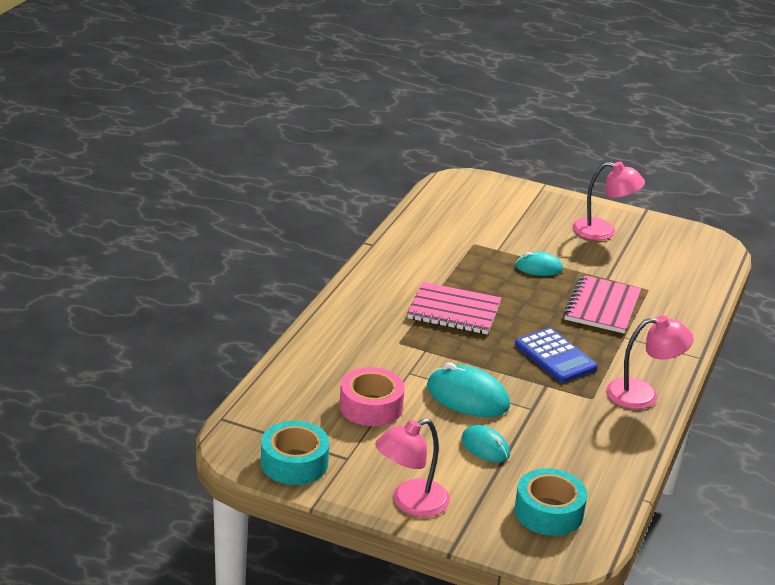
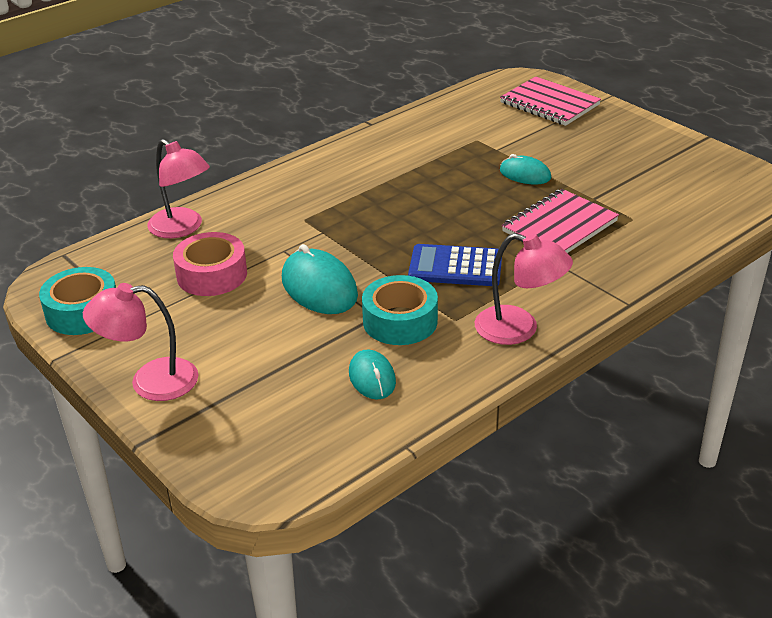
camera: 30 degrees right, 5 degrees up
pink notebook [407,282,501,334] -> pink notebook moved to [500,76,601,126]
turquoise mouse [461,425,510,462] -> turquoise mouse moved to [349,349,396,400]
blue calculator [515,328,598,382] -> blue calculator turned 105 degrees clockwise [408,244,502,286]
turquoise tape [515,468,587,536] -> turquoise tape moved to [362,275,438,345]
pink lamp [572,162,645,240] -> pink lamp moved to [147,139,210,238]

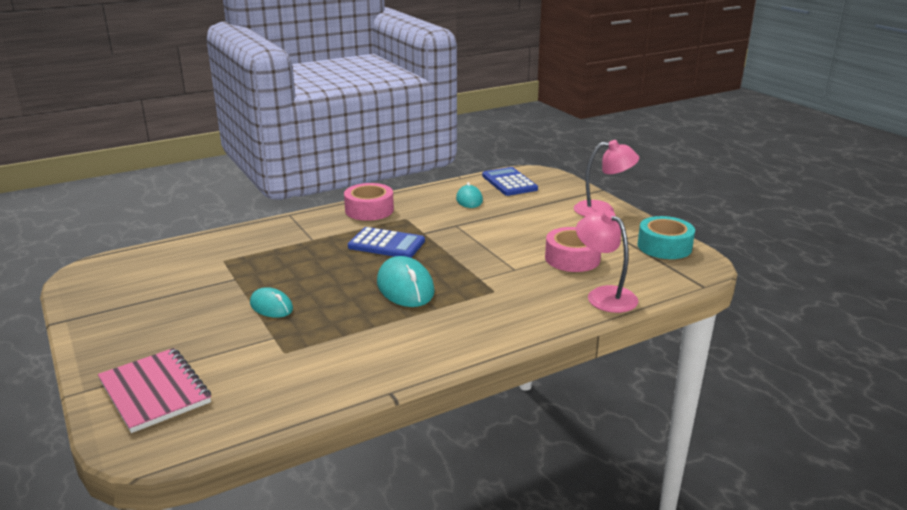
camera: 170 degrees left, 10 degrees down
turquoise mouse [282,244,358,314] -> turquoise mouse moved to [377,256,435,307]
turquoise tape [362,275,438,345] -> none
pink lamp [475,233,573,345] -> pink tape [344,183,394,221]
pink notebook [502,189,619,253] -> none
none -> blue calculator [482,167,538,196]

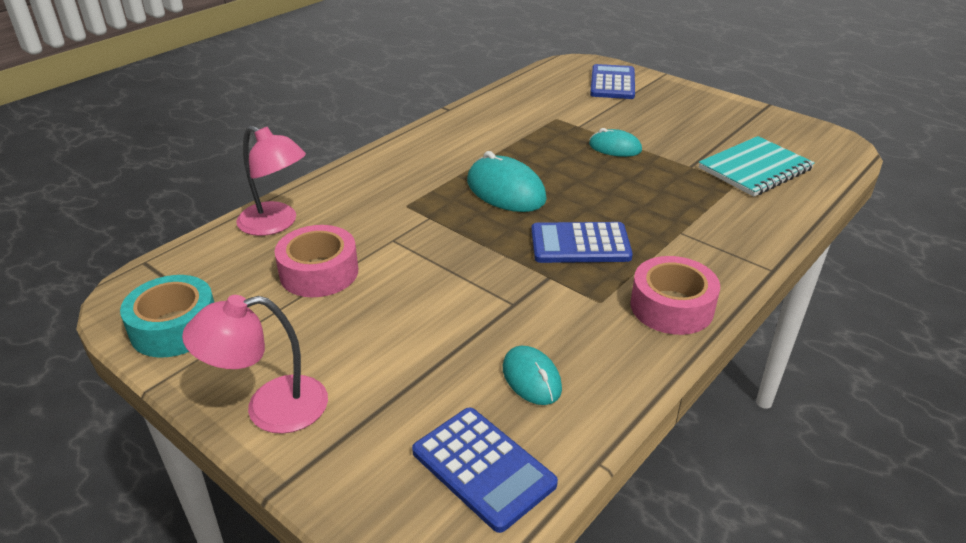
camera: 160 degrees right, 10 degrees up
pink notebook [98,348,211,433] -> blue calculator [590,64,635,99]
none -> turquoise notebook [699,136,815,197]

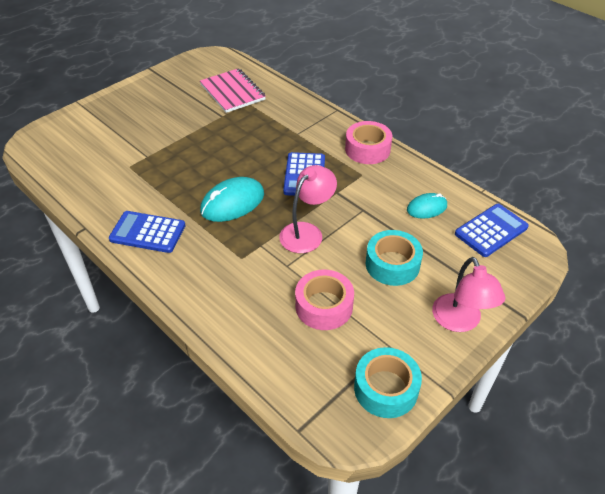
camera: 85 degrees left, 10 degrees up
pink lamp [236,125,306,236] -> pink lamp moved to [279,165,337,253]
turquoise mouse [589,128,642,157] -> none
blue calculator [590,64,635,99] -> blue calculator moved to [109,211,186,253]
turquoise notebook [699,136,815,197] -> pink notebook [200,68,266,113]
none -> turquoise tape [366,230,423,286]

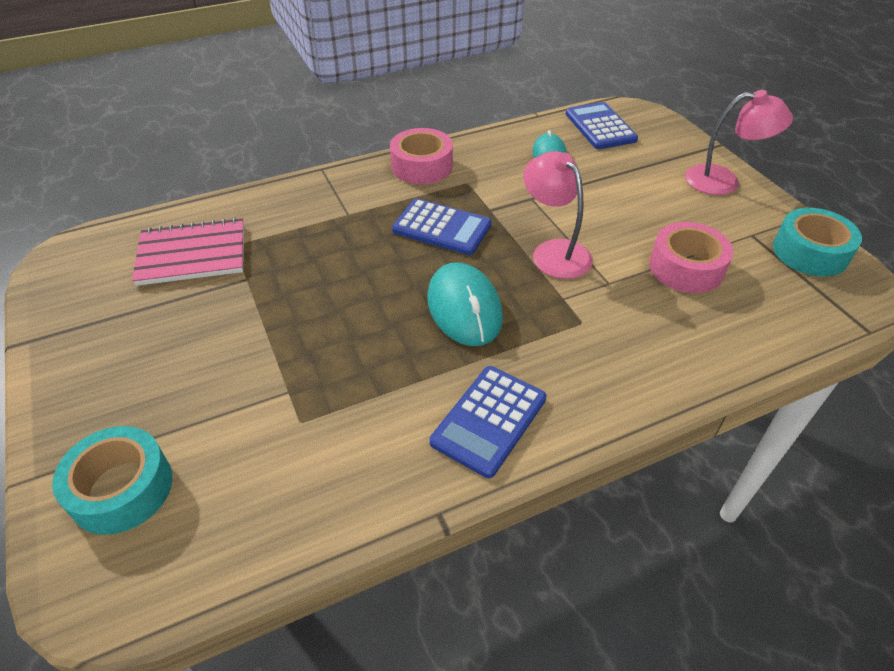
camera: 70 degrees left, 0 degrees up
turquoise tape [366,230,423,286] -> turquoise tape moved to [52,426,172,535]

